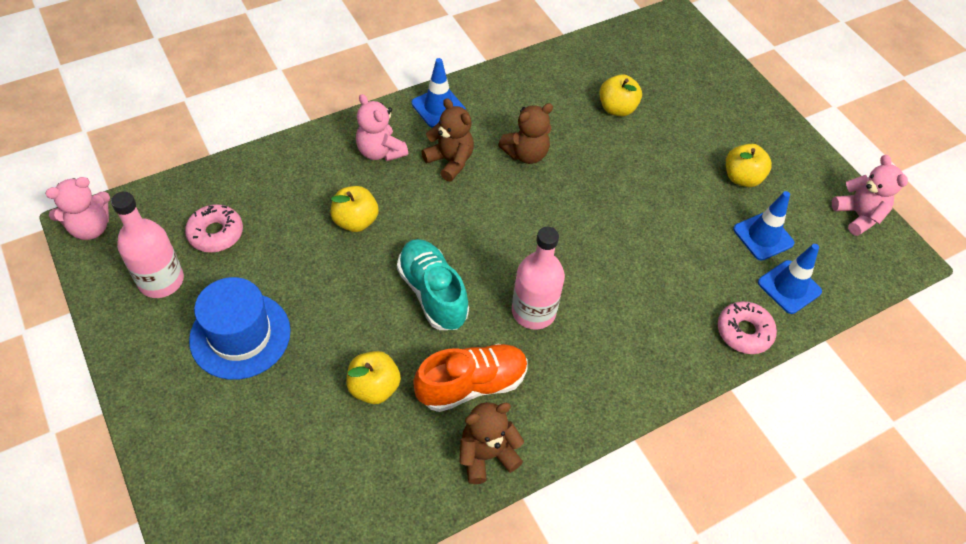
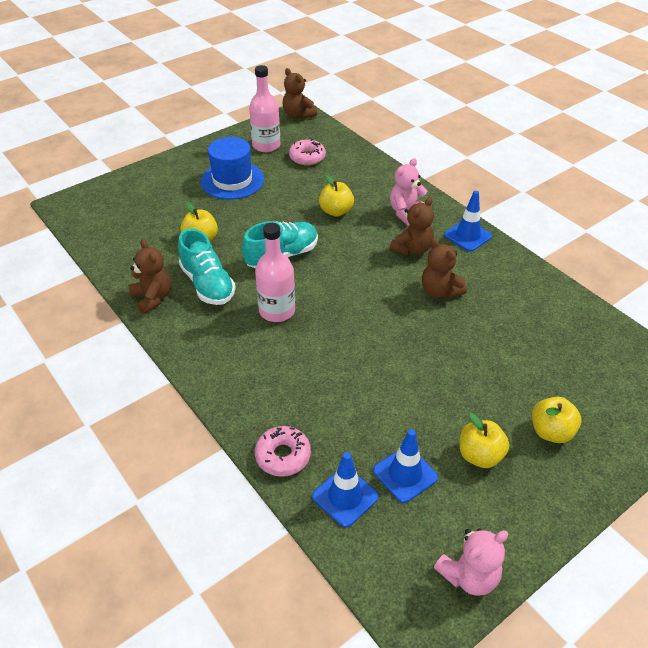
camera: 85 degrees right, 10 degrees down
pink teddy bear [45,177,110,240] -> brown teddy bear [282,68,317,119]
orange shoe [413,344,528,412] -> turquoise shoe [178,229,236,305]
yellow apple [599,74,642,116] -> yellow apple moved to [532,397,582,443]

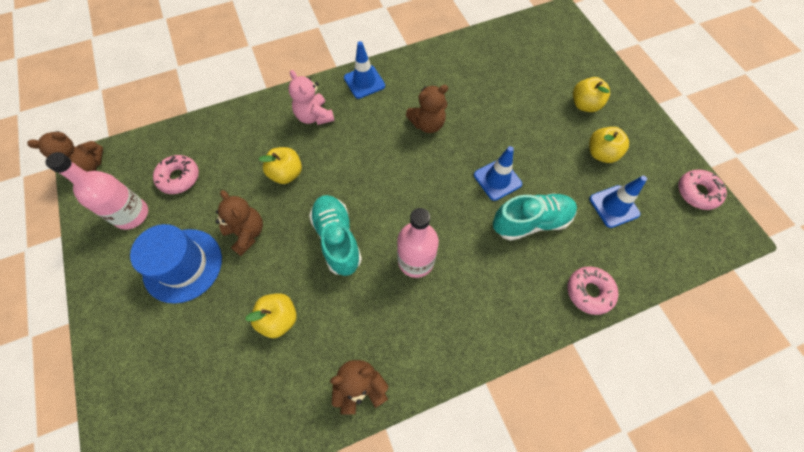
camera: 75 degrees left, 20 degrees up
turquoise shoe [178,229,236,305] -> turquoise shoe moved to [492,193,577,241]
blue traffic cone [312,452,379,527] -> blue traffic cone moved to [474,146,522,201]
brown teddy bear [390,197,434,256] -> brown teddy bear moved to [215,190,263,256]
pink teddy bear [434,528,508,596] -> pink donut [678,169,727,210]

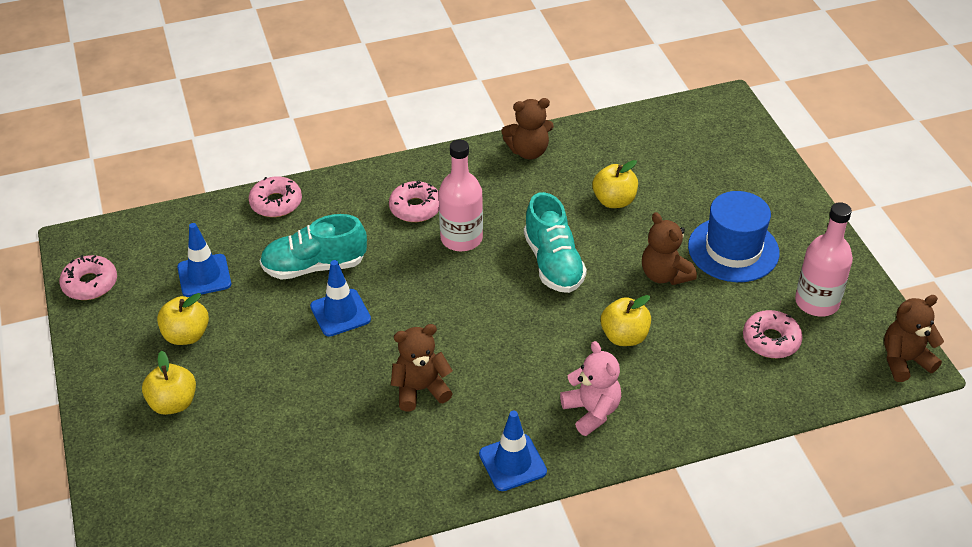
camera: 175 degrees left, 20 degrees down
none -> pink donut [389,181,439,222]

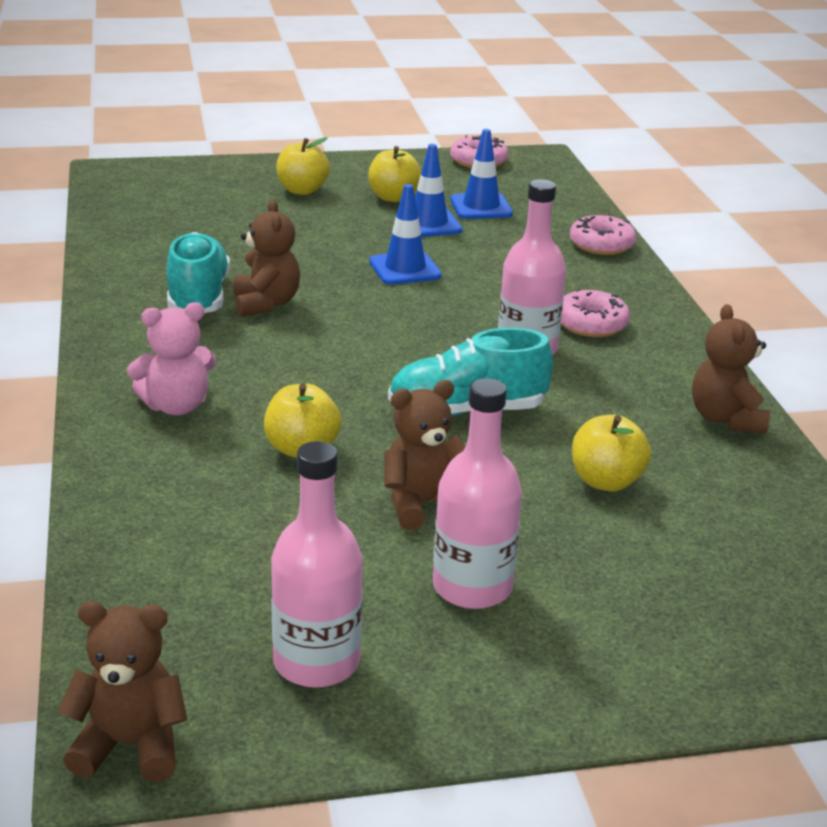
camera: 95 degrees right, 15 degrees down
turquoise shoe [260,214,367,280] -> turquoise shoe moved to [167,232,230,313]
blue traffic cone [479,411,547,491] -> blue traffic cone moved to [396,144,463,237]
blue hat [688,191,779,282] -> pink bottle [433,378,522,609]
pink donut [743,310,803,358] -> none
brown teddy bear [884,295,944,382] -> brown teddy bear turned 75 degrees counterclockwise [57,601,187,782]

